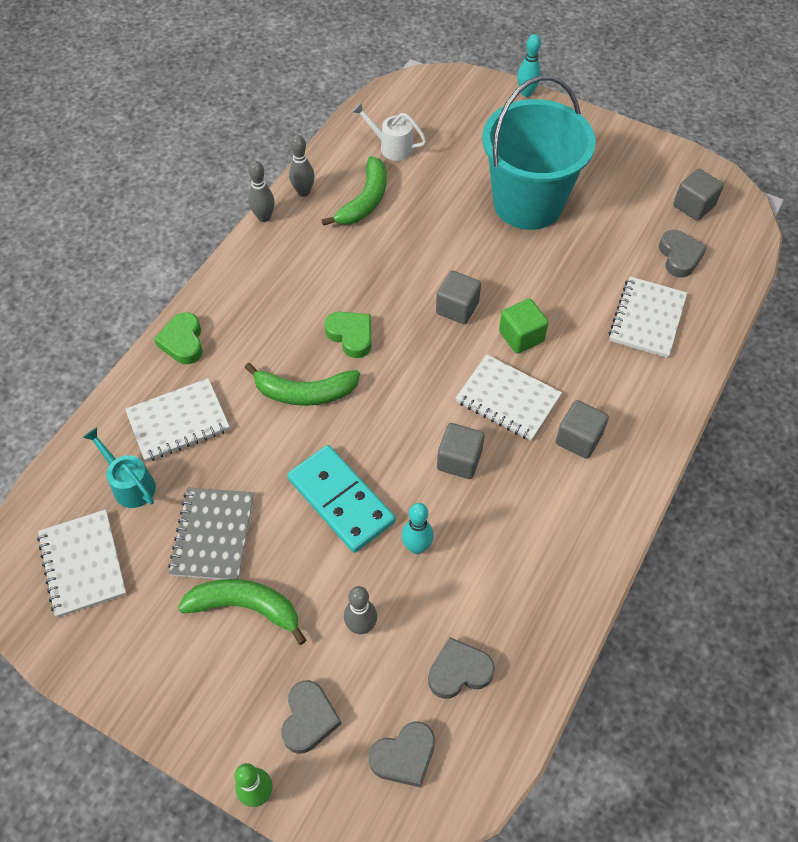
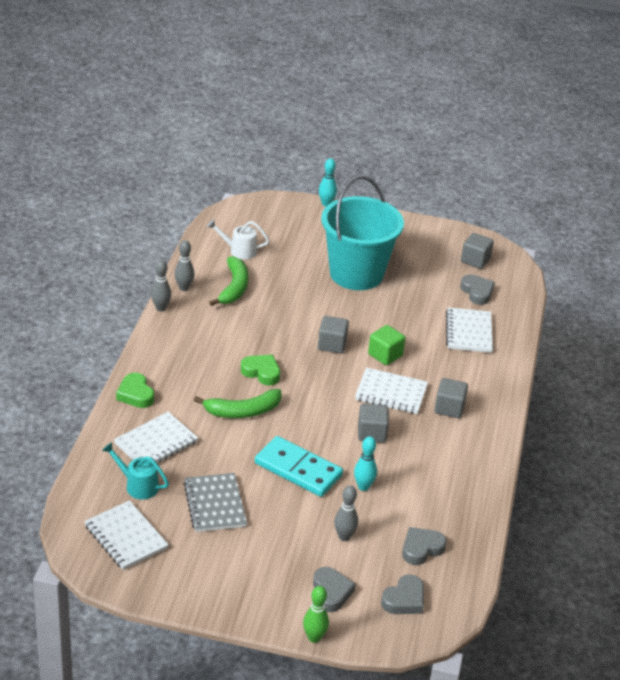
camera: 20 degrees left, 20 degrees down
green banana [178,579,306,645] -> none

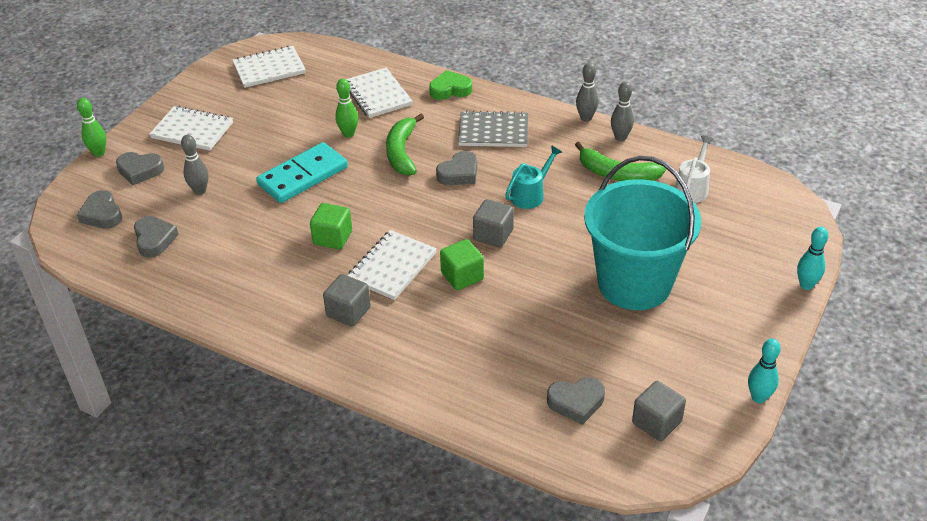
camera: 110 degrees right, 5 degrees up
turquoise watering can [102,442,169,499] -> turquoise watering can moved to [505,145,562,209]
grey notebook [183,473,247,532] -> grey notebook moved to [458,111,528,147]
green heart [241,355,280,385] -> grey heart [436,151,477,185]
turquoise bowling pin [354,436,377,491] -> turquoise bowling pin moved to [748,339,781,403]
grey cube [358,404,389,443] -> green cube [310,203,352,250]
white notebook [446,307,493,353] -> white notebook moved to [149,106,233,151]
none -> green bowling pin [335,79,358,138]

